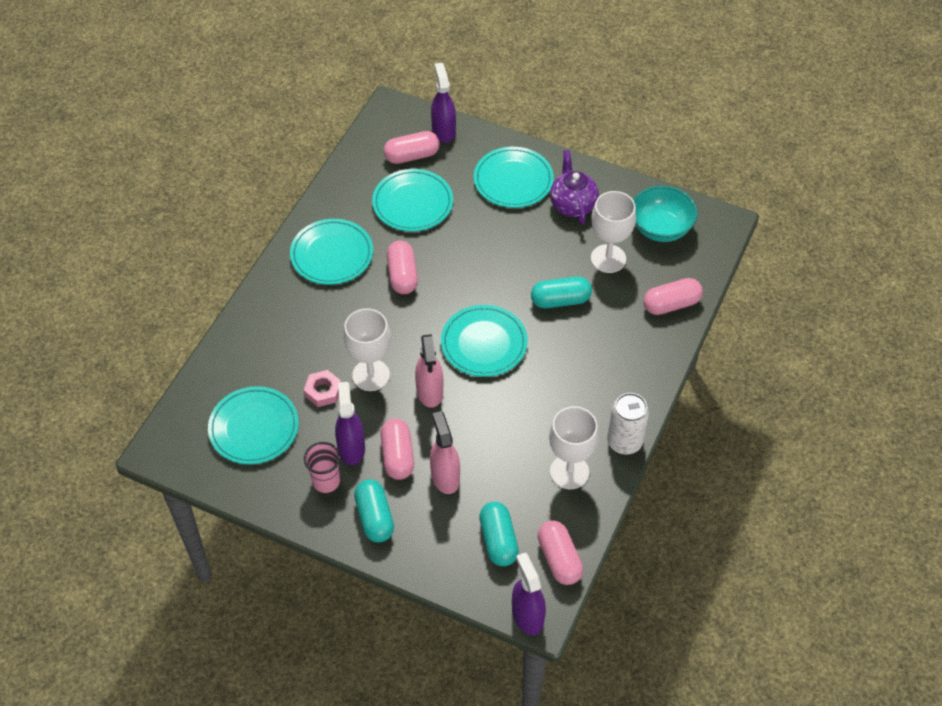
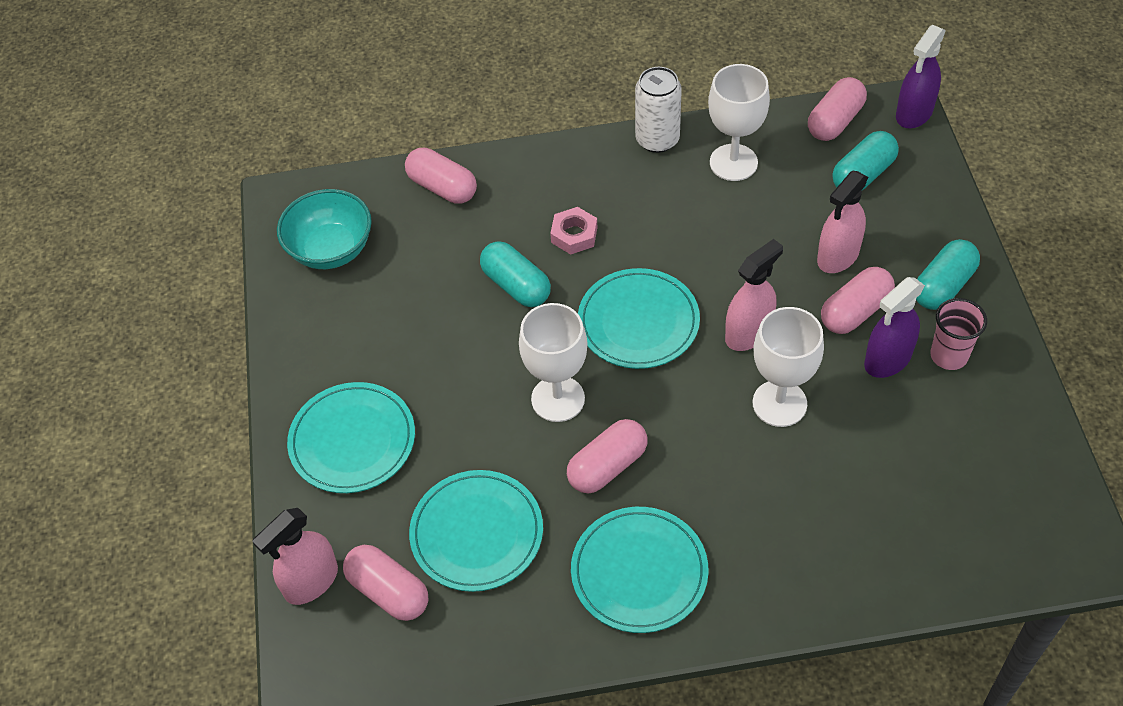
camera: 120 degrees left, 0 degrees up
turquoise plate [208,386,299,464] -> none
pink nut [304,370,341,407] -> pink nut moved to [550,207,597,255]
purple spray bottle [431,63,456,143] -> pink spray bottle [252,508,338,605]
purple teapot [550,150,599,224] -> none
white goblet [591,191,636,273] -> white goblet moved to [519,303,588,422]

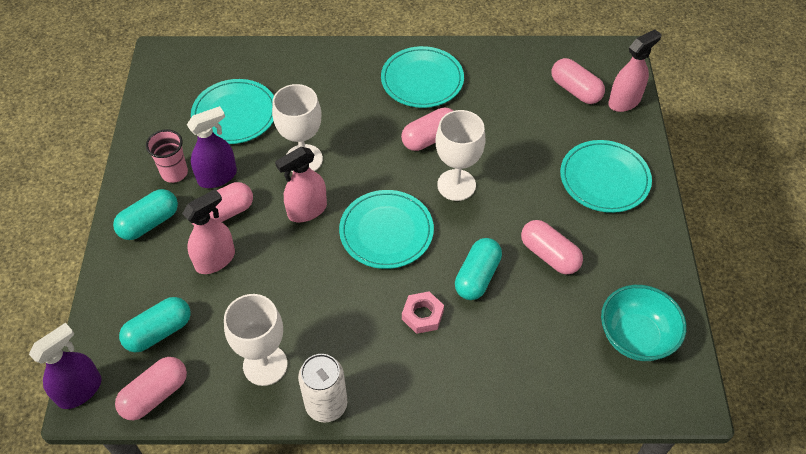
camera: 175 degrees left, 0 degrees up
pink capsule [405,148,477,204] -> pink capsule moved to [521,220,583,275]
turquoise plate [409,470,543,592] -> turquoise plate moved to [191,79,274,144]
turquoise capsule [480,241,551,307] -> turquoise capsule turned 60 degrees clockwise [455,238,502,300]

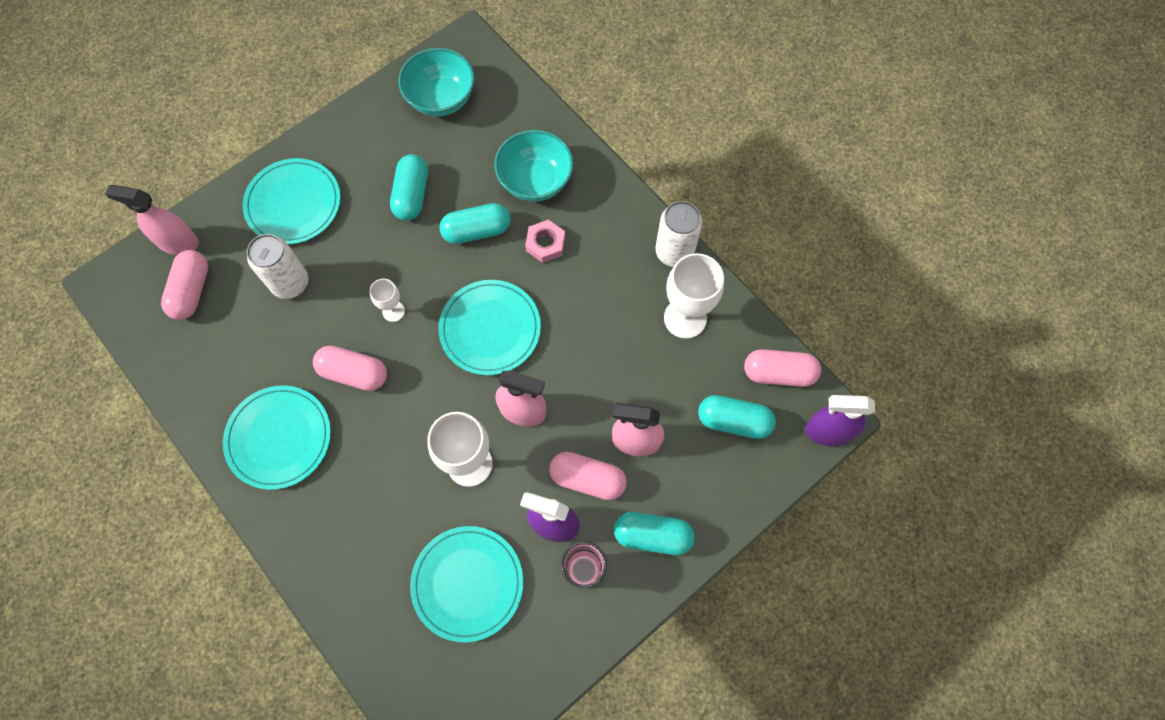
camera: 130 degrees left, 15 degrees up
white goblet [436,110,486,201] -> white goblet [369,279,405,322], size x0.53
pink capsule [521,220,583,275] -> turquoise capsule [390,154,428,220]
none -> white can [247,234,309,299]
none -> turquoise bowl [494,130,574,202]

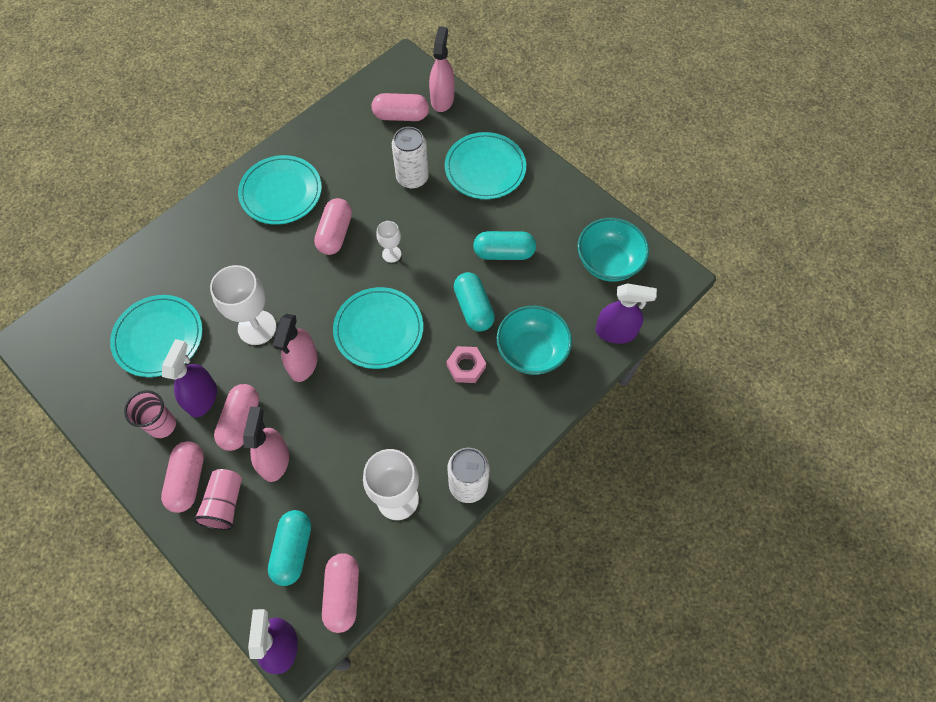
camera: 85 degrees right, 5 degrees down
turquoise capsule [614,512,695,555] -> pink capsule [161,441,204,513]
none -> pink cup [193,469,242,530]
none -> purple spray bottle [595,283,657,344]

